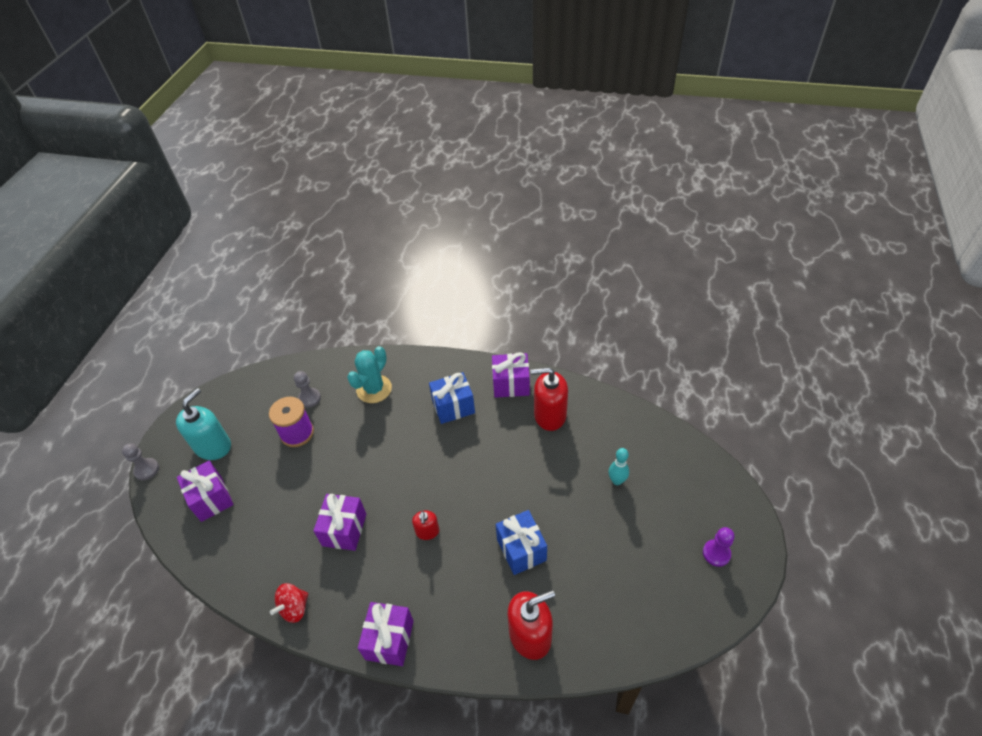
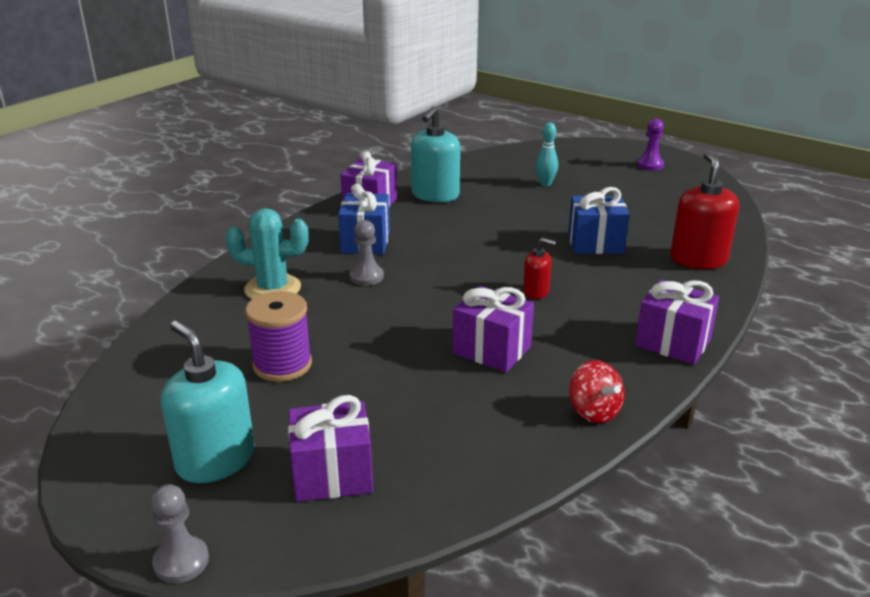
camera: 70 degrees left, 20 degrees down
grey pawn [294,371,321,408] -> grey pawn moved to [350,220,384,286]
turquoise cactus [347,346,392,403] -> turquoise cactus turned 45 degrees counterclockwise [225,208,309,299]
red soap dispenser [531,367,568,431] -> turquoise soap dispenser [411,106,460,202]

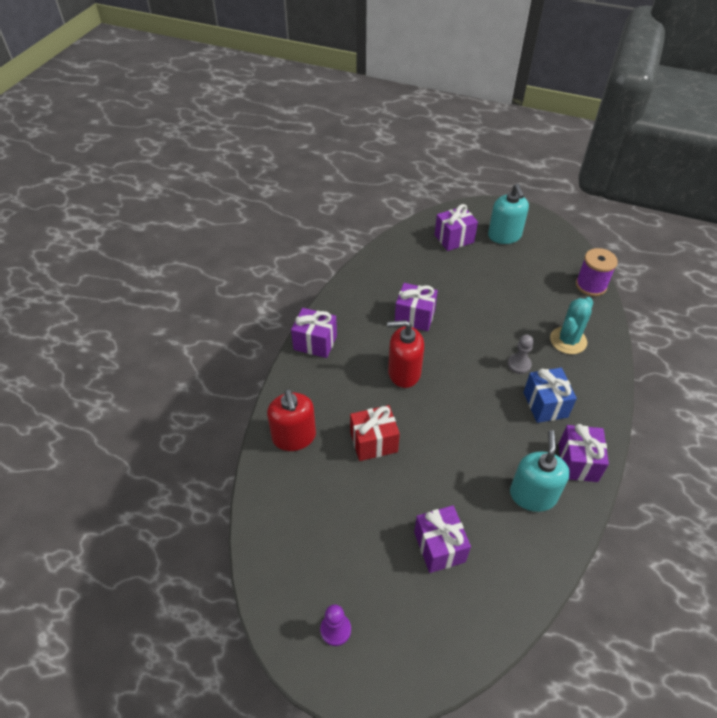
camera: 165 degrees right, 20 degrees up
grey pawn [151,484,209,583] -> none
turquoise soap dispenser [161,320,255,483] -> turquoise soap dispenser turned 45 degrees clockwise [488,184,529,244]
turquoise cactus [225,208,309,299] -> turquoise cactus turned 45 degrees counterclockwise [550,297,593,354]
purple spool [245,291,312,382] -> purple spool moved to [576,248,618,296]
red soap dispenser [523,238,556,299] -> red soap dispenser [387,320,424,388], size x1.88
turquoise bowling pin [536,122,558,186] -> purple gift [414,505,471,573]
blue gift [568,187,629,254] -> red gift [350,405,400,461]
red spinning top [569,360,625,423] -> none

